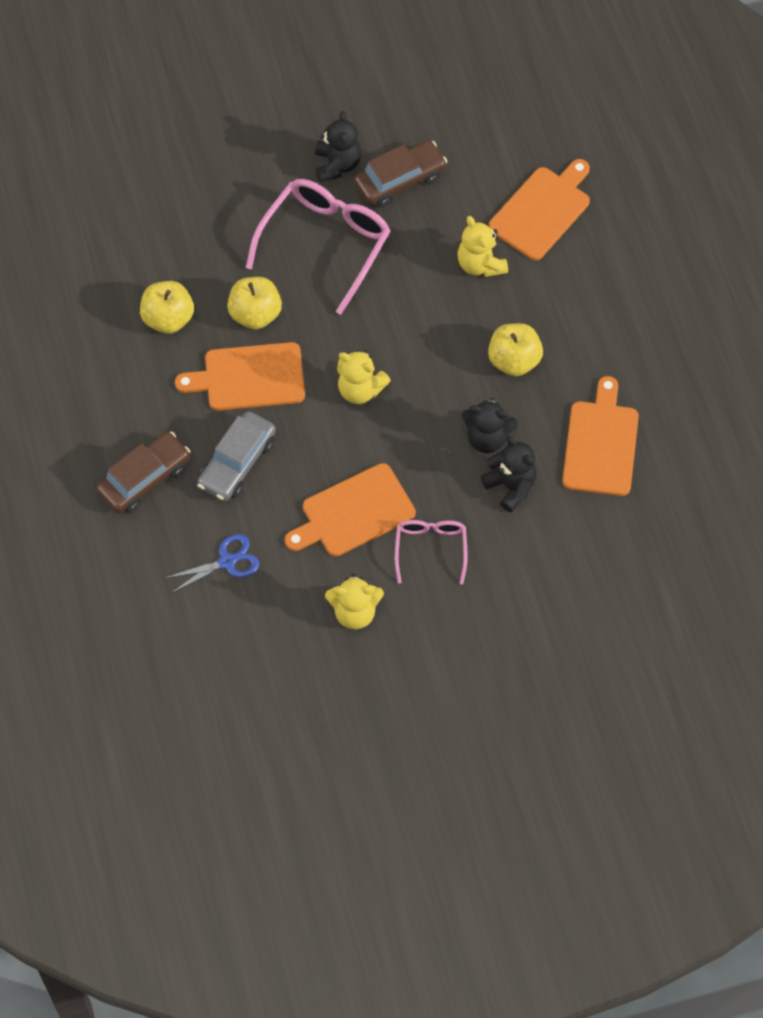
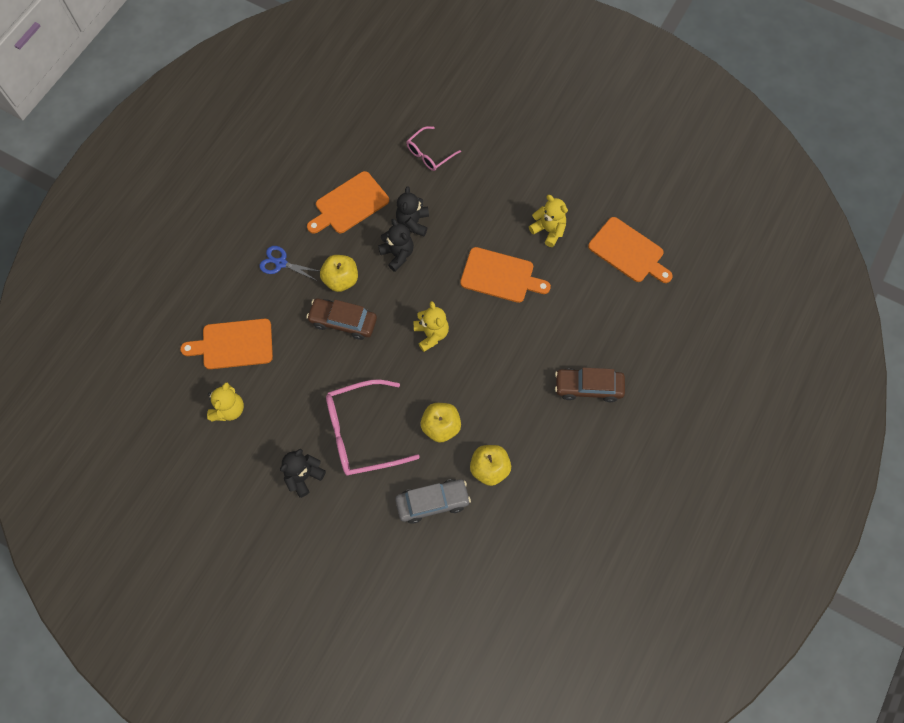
camera: 135 degrees left, 5 degrees up
blue scissors [165,534,259,593] -> blue scissors moved to [260,246,319,281]
orange cutting board [175,342,305,411] -> orange cutting board moved to [588,217,673,283]
grey car [197,411,276,501] -> grey car moved to [395,479,471,524]
brown car [354,140,448,207] -> brown car moved to [306,299,377,340]
pink glasses [395,520,467,585] -> pink glasses moved to [406,126,461,171]
yellow teddy bear [457,216,508,277] -> yellow teddy bear moved to [207,382,244,421]

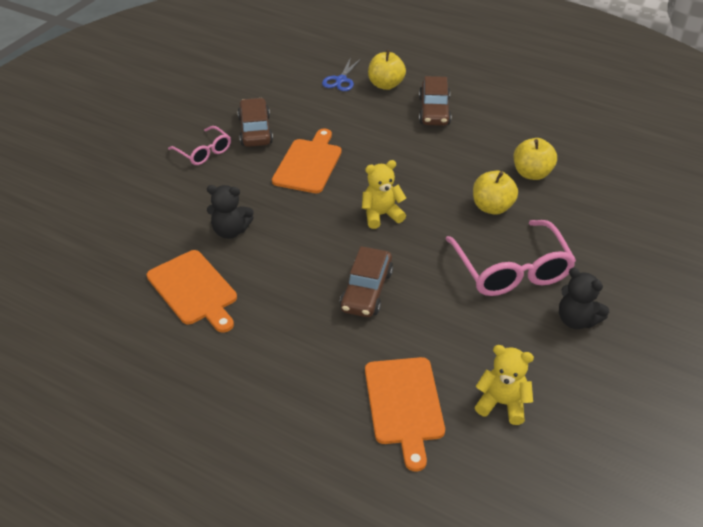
camera: 90 degrees left, 25 degrees down
blue scissors [260,246,319,281] -> blue scissors moved to [322,57,361,91]
yellow apple [320,255,358,292] -> yellow apple moved to [368,50,406,90]
black teddy bear [378,219,414,272] -> none
grey car [395,479,471,524] -> none
pink glasses [406,126,461,171] -> pink glasses moved to [168,126,231,165]
yellow teddy bear [529,195,568,247] -> brown car [237,98,273,147]
orange cutting board [588,217,673,283] -> none

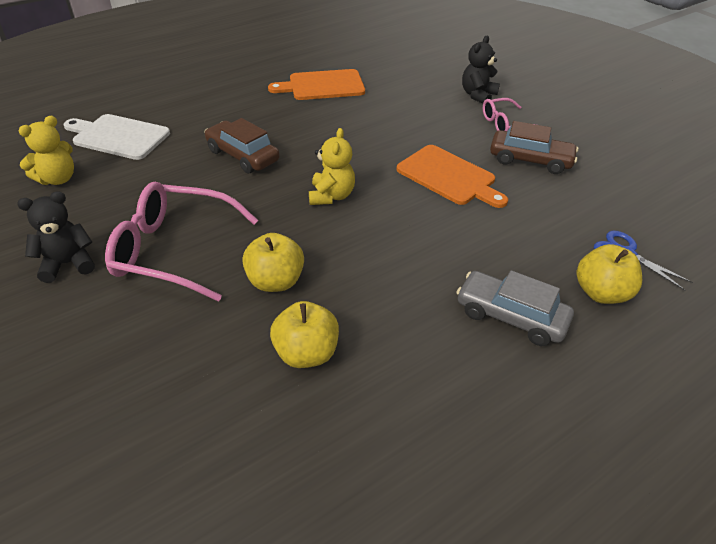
camera: 115 degrees right, 0 degrees up
black teddy bear [207,185,254,239] -> black teddy bear moved to [462,36,500,104]
orange cutting board [365,357,445,472] -> white cutting board [64,114,170,160]
brown car [419,76,451,126] -> grey car [456,270,574,346]

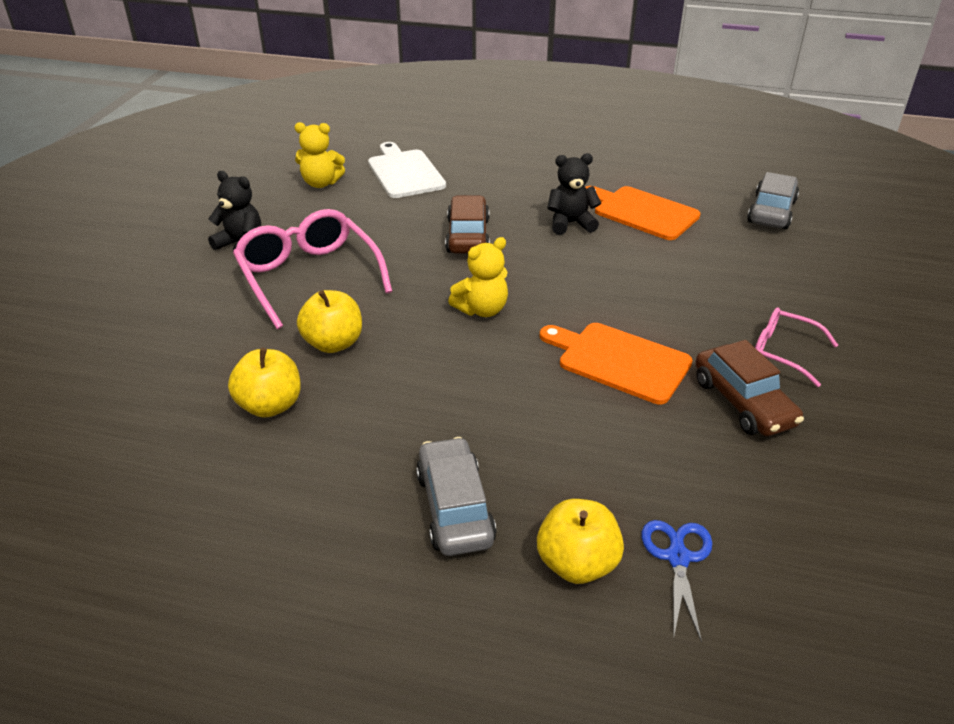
camera: 50 degrees right, 5 degrees down
orange cutting board [396,145,508,208] -> orange cutting board turned 120 degrees clockwise [540,323,693,404]
black teddy bear [462,36,500,104] -> black teddy bear moved to [547,153,601,235]
none -> grey car [747,172,799,229]

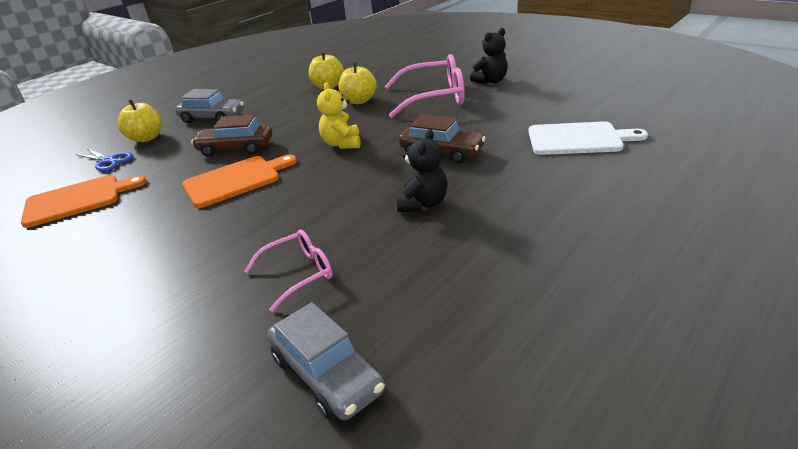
camera: 120 degrees right, 5 degrees down
yellow teddy bear [294,122,345,188] -> none
orange cutting board [586,186,701,240] -> orange cutting board moved to [21,175,147,228]
brown car [695,340,804,436] -> brown car moved to [191,114,272,157]
pink glasses [755,308,838,387] -> pink glasses moved to [245,229,333,312]

